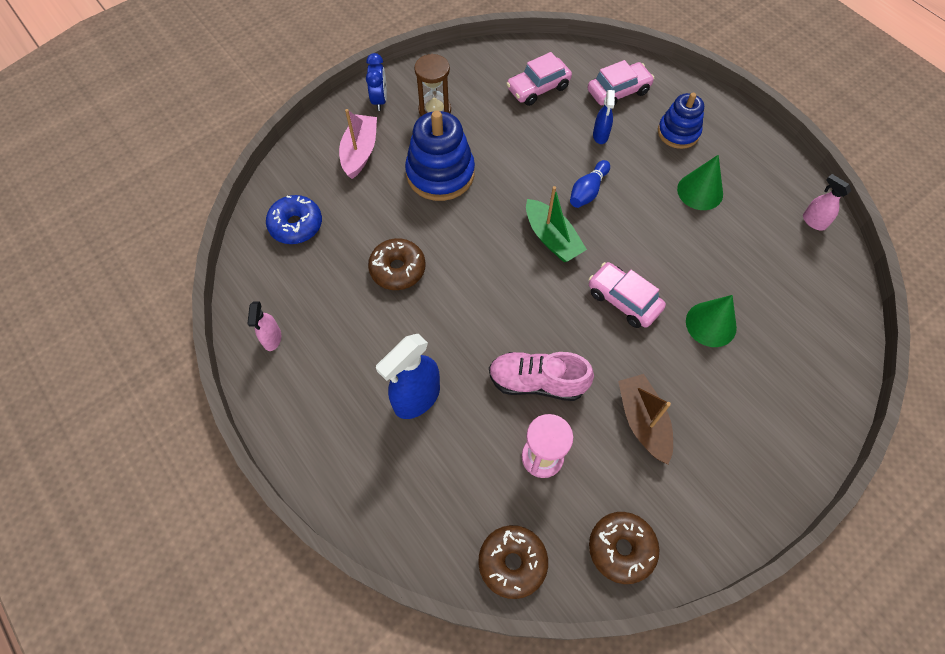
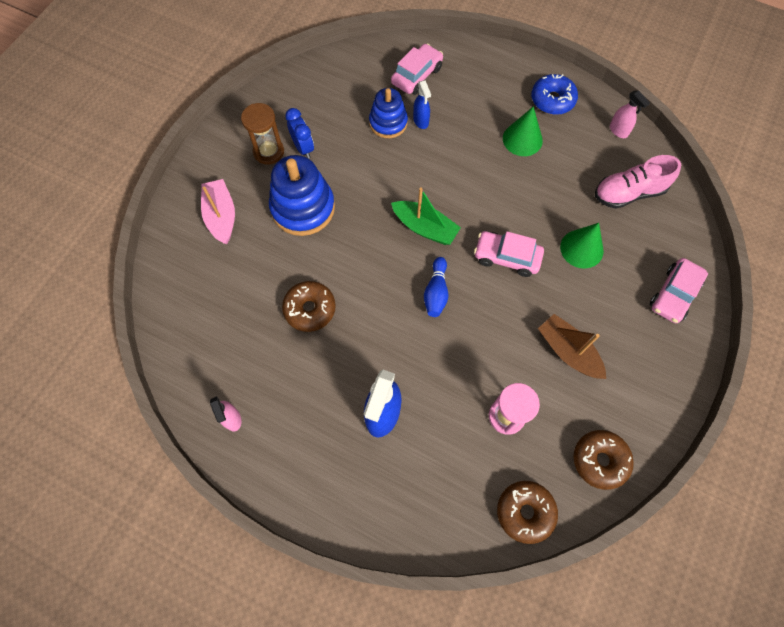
camera: 25 degrees left, 5 degrees up
blue donut [266,195,322,244] -> blue donut moved to [531,74,578,115]
blue clock [366,53,387,111] -> blue clock moved to [285,108,314,159]
pink shoe [489,352,594,401] -> pink shoe moved to [595,155,681,209]
pink car [506,52,572,106] -> pink car moved to [650,258,708,323]
blue bowling pin [570,160,610,208] -> blue bowling pin moved to [424,257,448,317]
blue stacking toy [658,93,704,149] -> blue stacking toy moved to [369,88,408,138]
pink spray bottle [803,174,851,231] -> pink spray bottle turned 150 degrees counterclockwise [610,91,650,138]

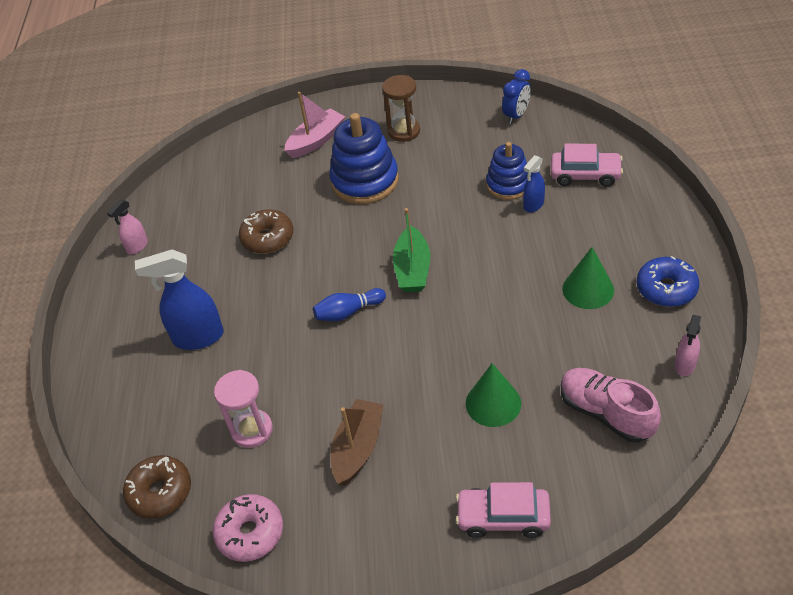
camera: 65 degrees right, 20 degrees down
blue clock [285,108,314,159] -> blue clock moved to [502,69,531,124]
pink car [474,231,544,277] -> none
brown donut [574,430,634,490] -> pink donut [213,494,283,562]

